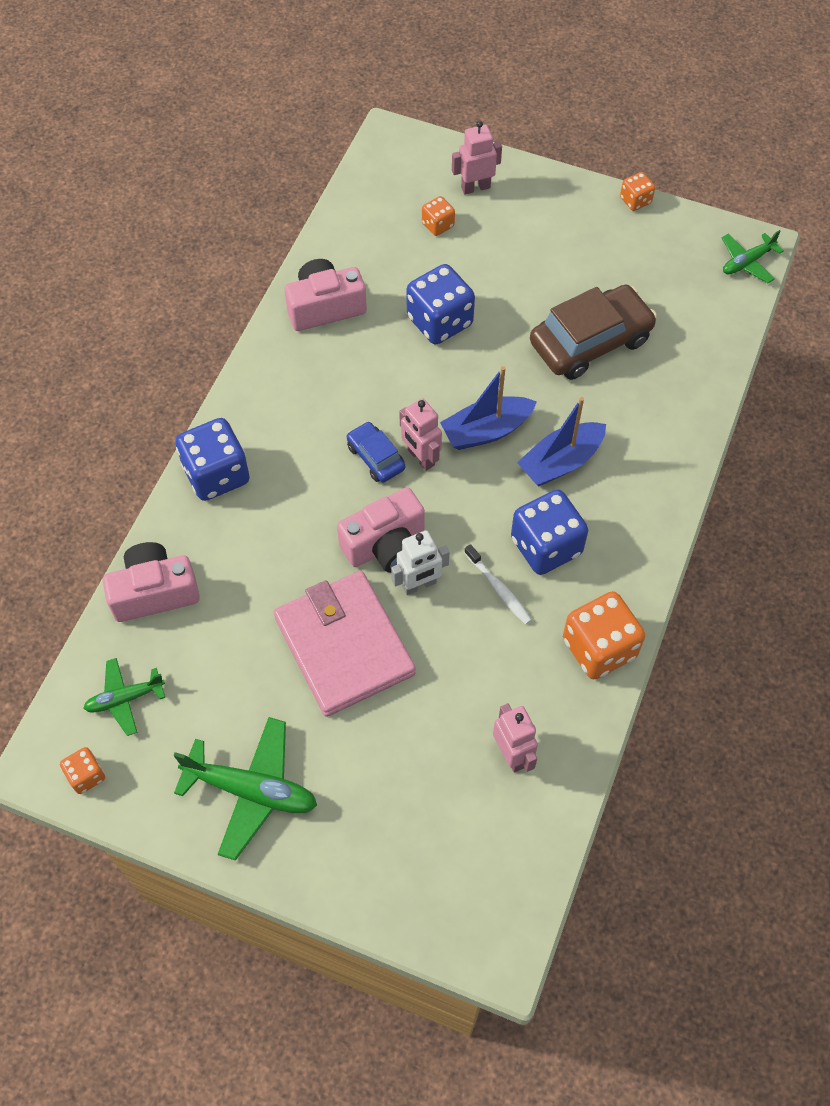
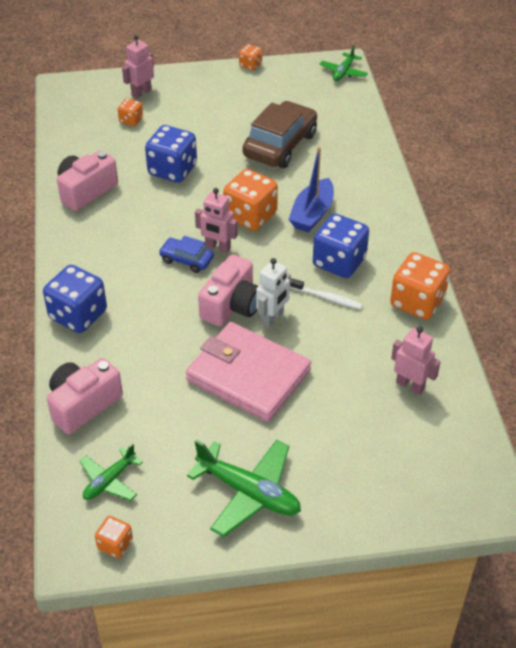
camera: 30 degrees left, 15 degrees down
green plane [173,717,317,861] -> green plane turned 45 degrees clockwise [187,440,301,537]
blue boat [440,366,537,450] -> orange dice [223,169,278,231]

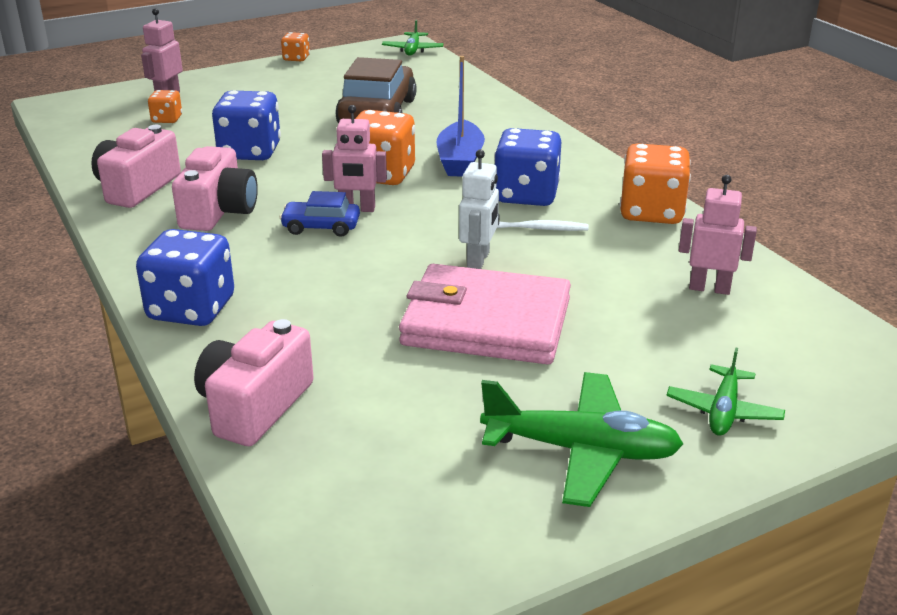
camera: 20 degrees left, 15 degrees down
green plane [79,443,143,501] -> green plane moved to [666,347,785,436]
orange dice [95,516,133,558] -> none
pink camera [198,254,258,327] -> pink camera moved to [172,146,258,231]

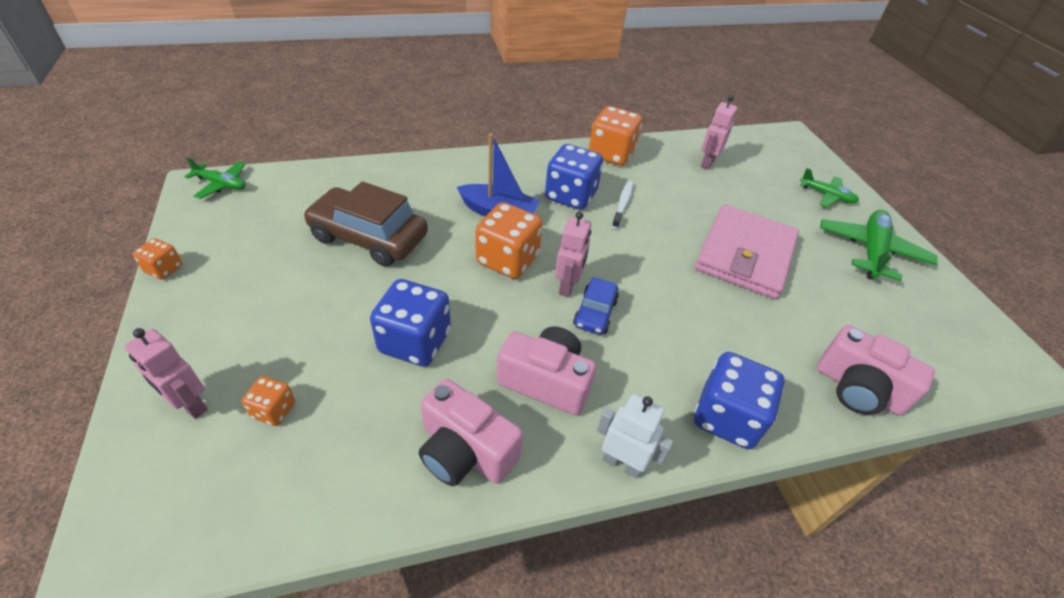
camera: 80 degrees left, 15 degrees up
white robot [459,149,499,269] -> white robot moved to [597,394,673,479]

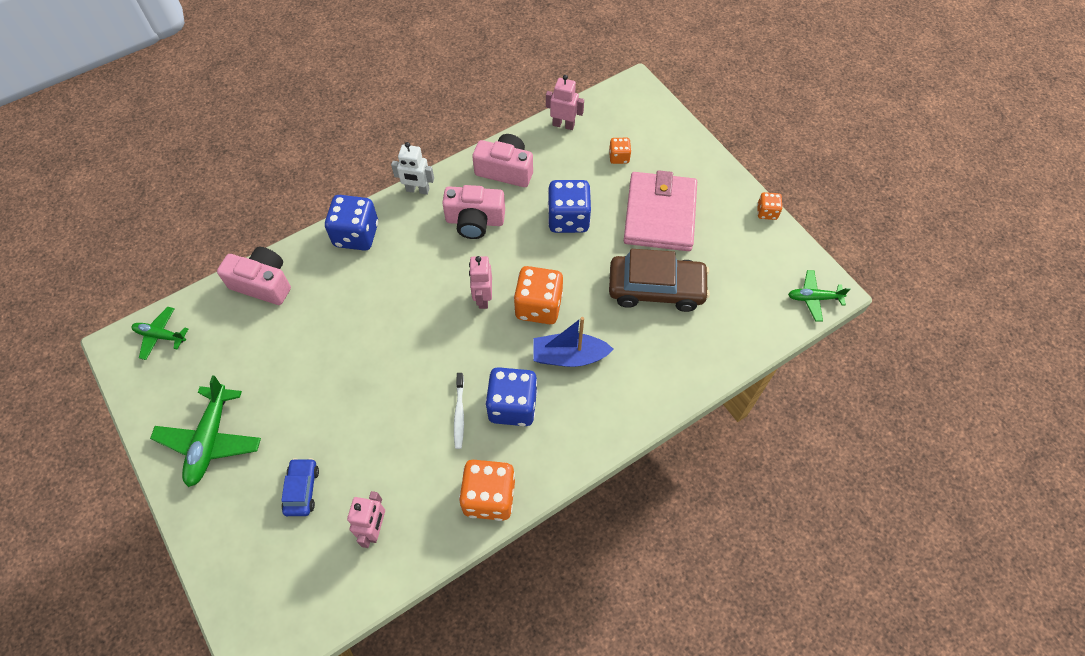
camera: 165 degrees right, 15 degrees up
pink robot [125,328,208,419] -> pink robot moved to [546,75,584,130]
blue car [573,277,619,335] -> blue car moved to [281,458,319,516]
pink wallet [695,204,799,299] -> pink wallet moved to [624,170,697,251]
green plane [800,168,859,207] -> green plane moved to [131,307,188,360]

